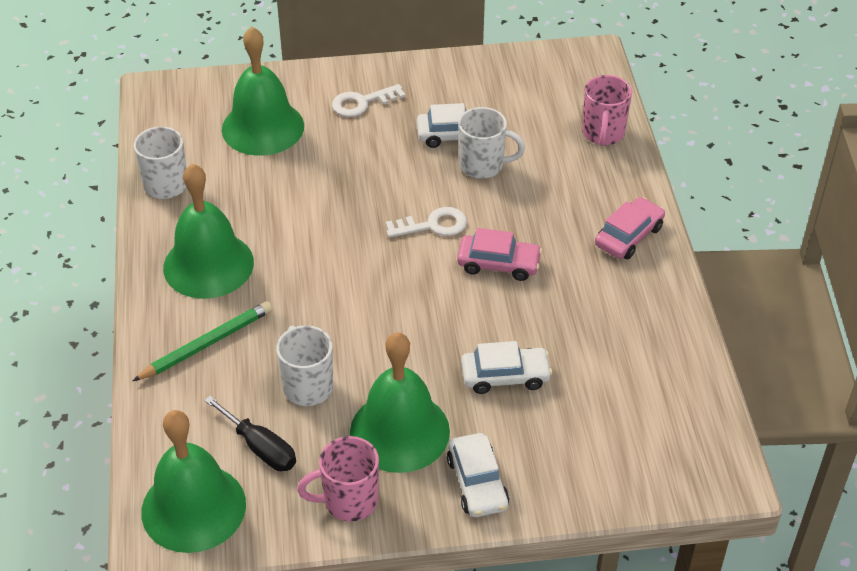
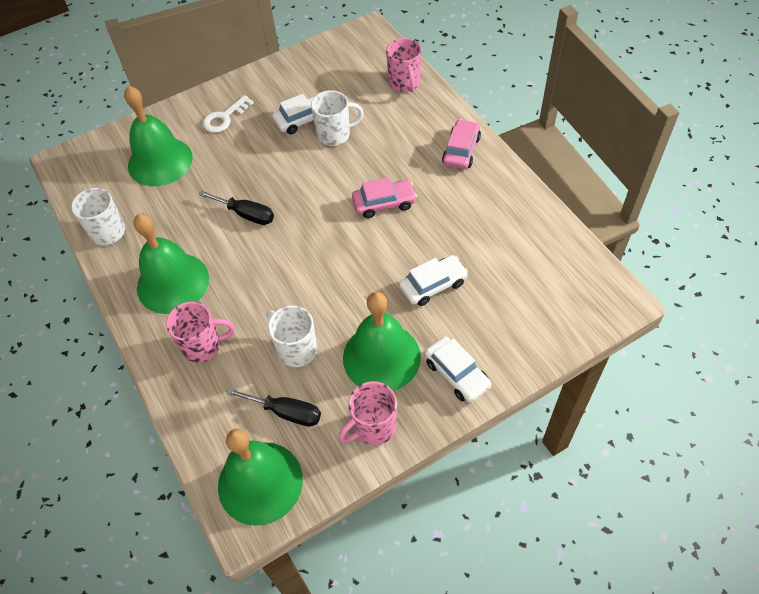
camera: 20 degrees left, 10 degrees up
green pencil [132,301,272,381] -> pink mug [166,302,235,363]
white key [386,207,467,238] -> none
none -> black screwdriver [199,190,274,225]

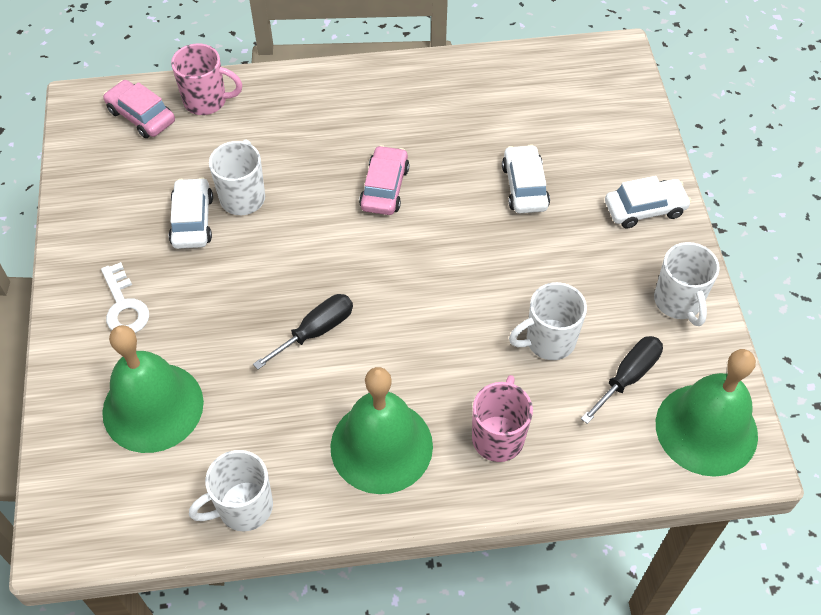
camera: 70 degrees left, 0 degrees up
pink mug [338,381,397,445] -> white mug [654,242,720,326]
green bell [343,292,421,391] -> none
pink car [442,119,481,169] -> pink car moved to [103,80,175,138]

